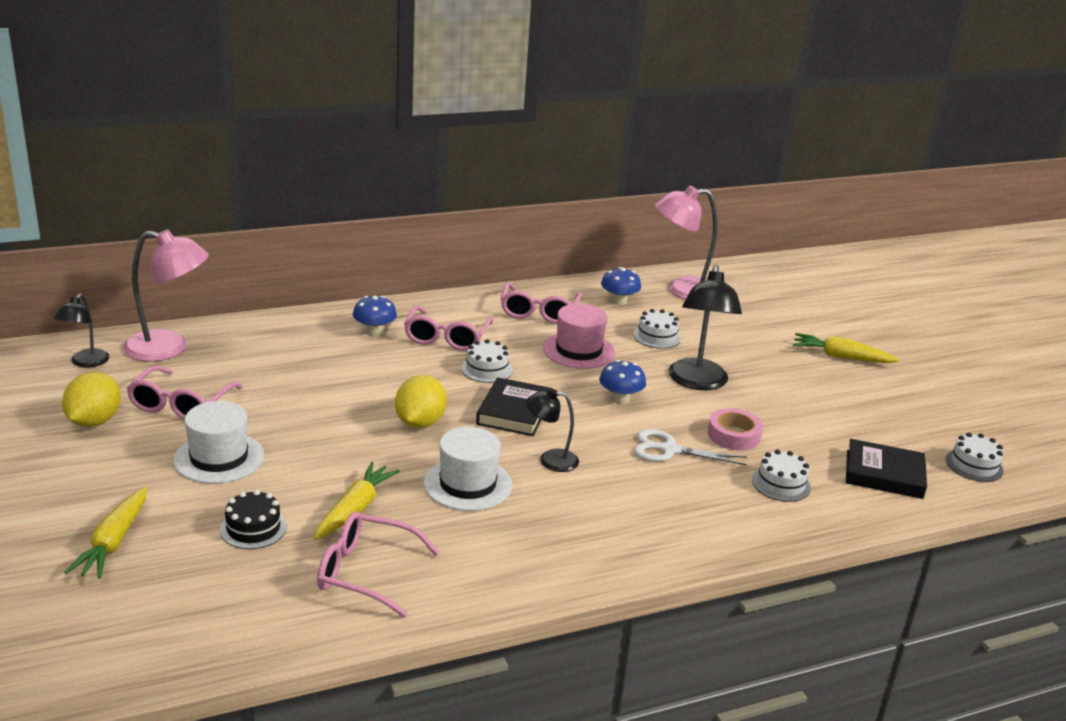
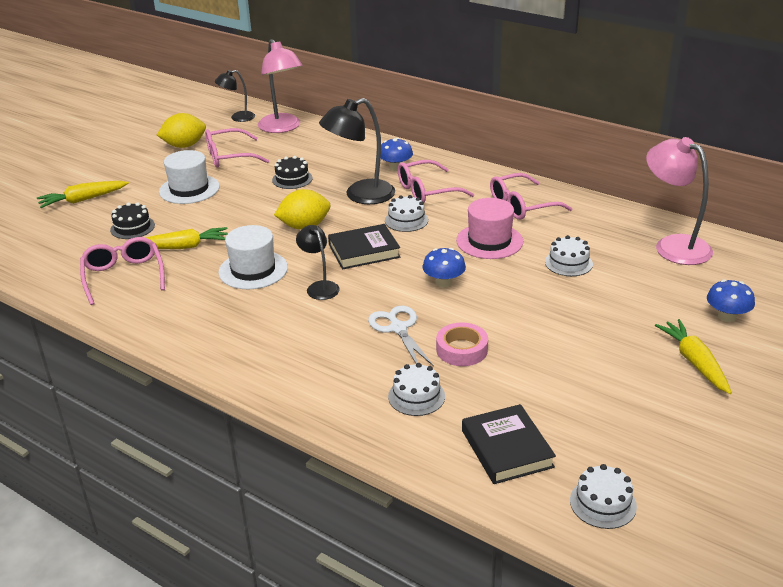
camera: 60 degrees right, 5 degrees up
blue mushroom [601,267,641,305] -> blue mushroom moved to [707,279,755,322]
black lamp [668,265,742,390] -> black lamp moved to [319,98,395,204]
none -> black cake [272,156,313,189]

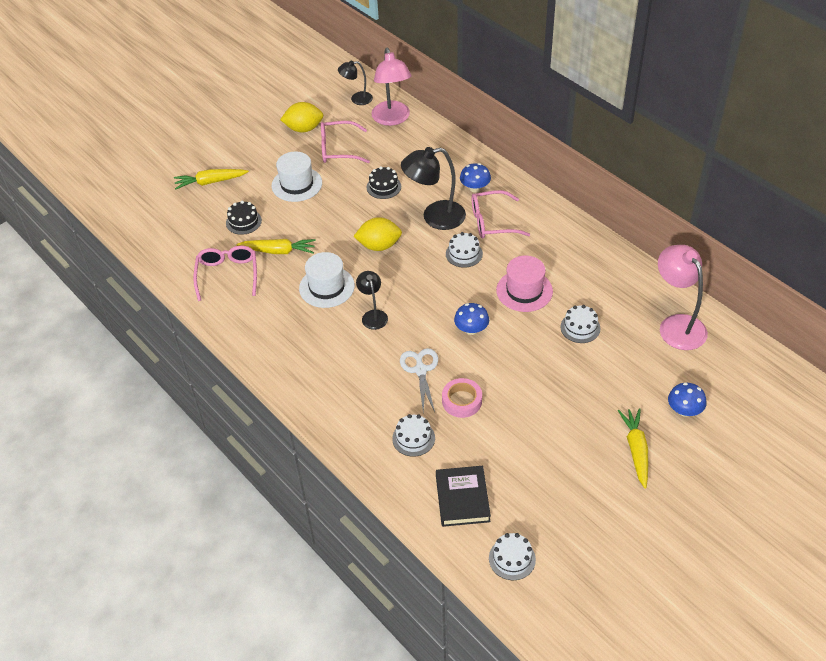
camera: 15 degrees right, 15 degrees up
black book [328,224,400,269] -> none
pink glasses [490,173,573,220] -> none

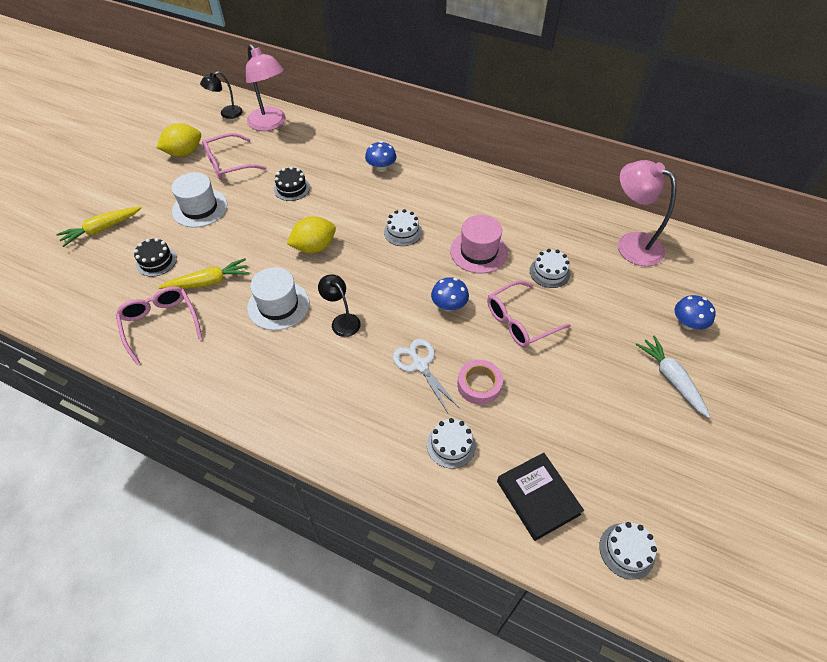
camera: 25 degrees left, 5 degrees up
black lamp [401,147,466,230] -> none
pink glasses [472,190,530,238] -> pink glasses moved to [487,280,571,348]
yellow carrot [618,408,648,489] -> white carrot [636,336,710,418]

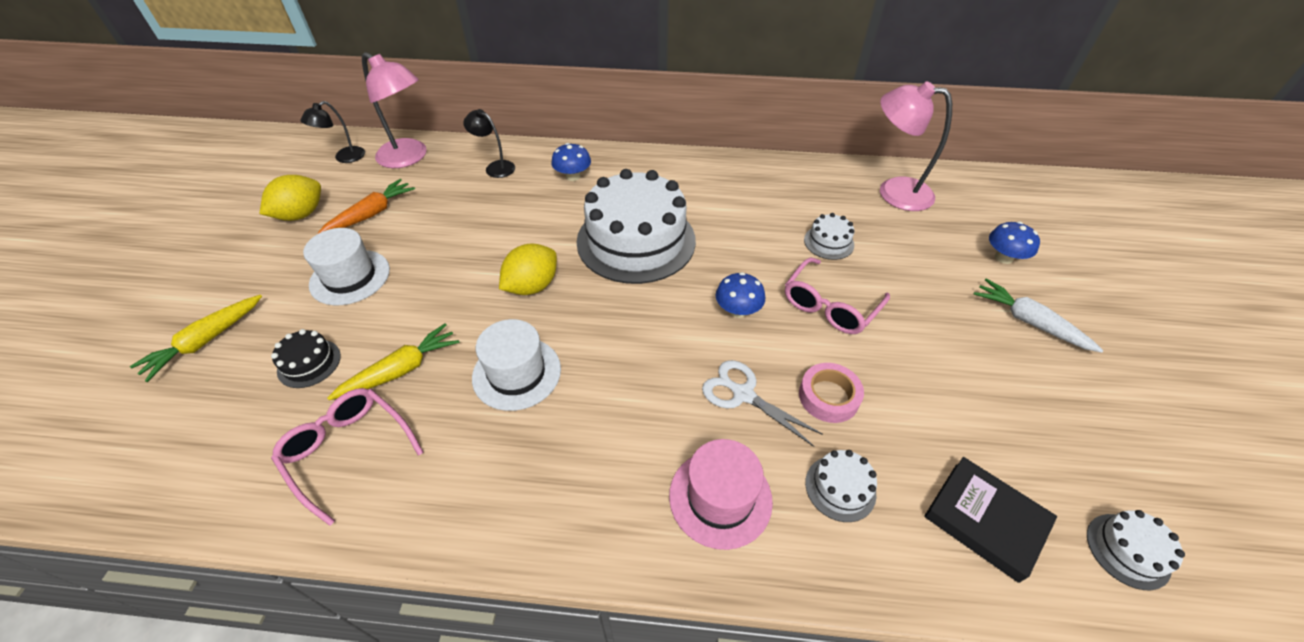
camera: 20 degrees left, 5 degrees down
pink glasses [202,133,267,180] -> orange carrot [317,179,415,234]
black cake [274,166,310,201] -> none
black lamp [318,275,361,337] -> black lamp moved to [463,109,515,178]
white cake [384,209,422,246] -> white cake [576,169,696,284], size x2.42
pink hat [450,215,508,274] -> pink hat moved to [669,439,773,550]

